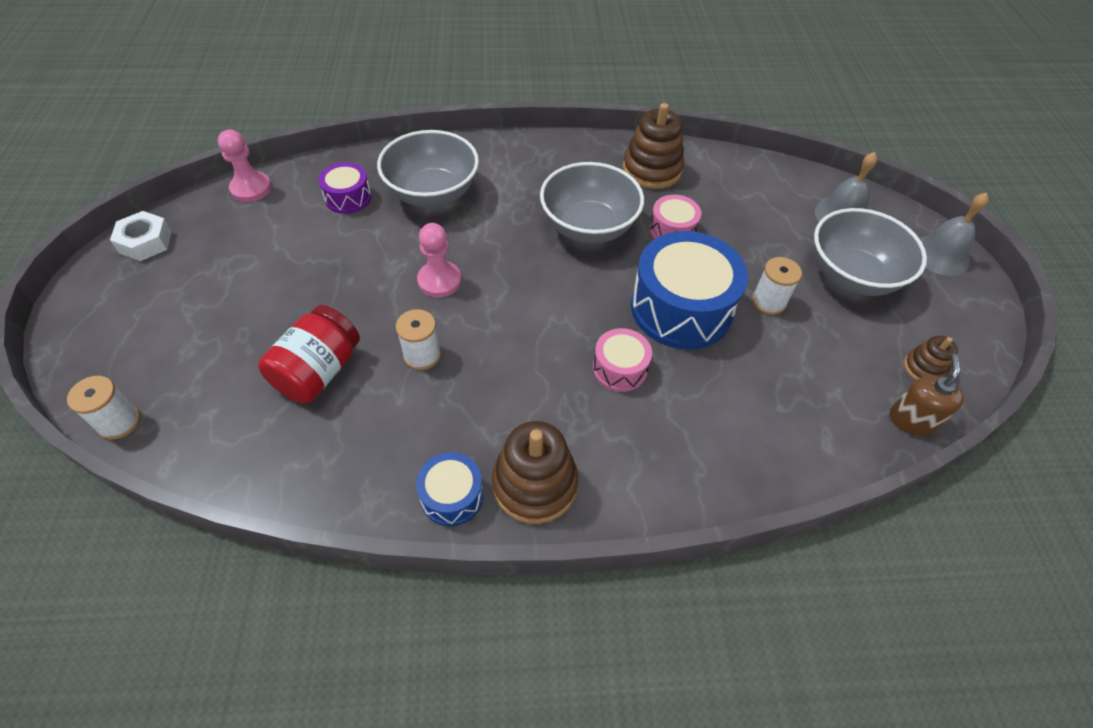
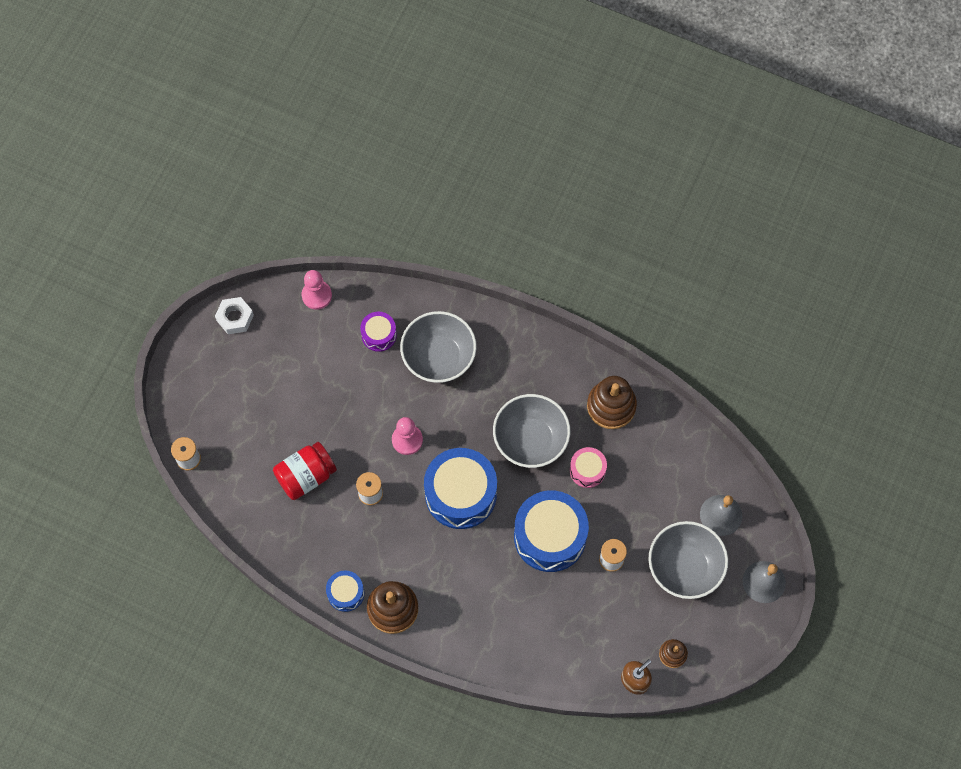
camera: 30 degrees right, 15 degrees up
pink drum [593,328,652,392] -> none
none -> blue drum [424,448,497,529]

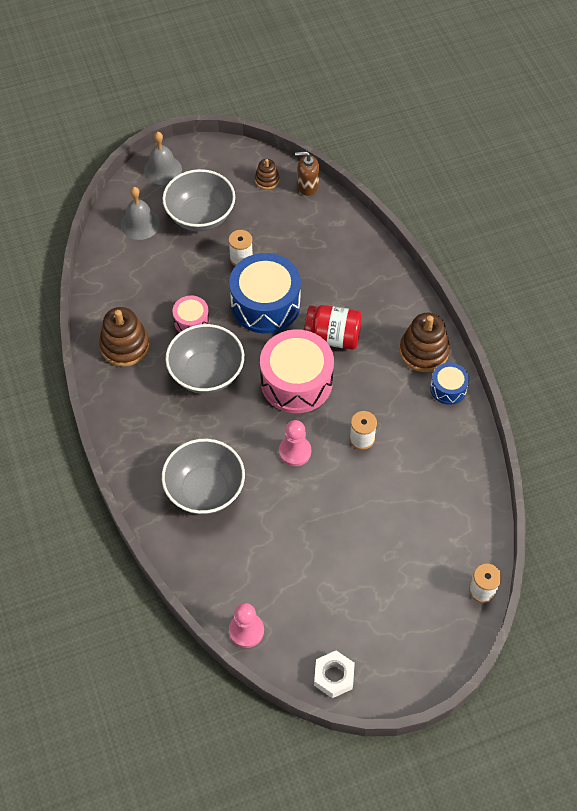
camera: 135 degrees left, 10 degrees down
red jar [273,442,337,500] -> red jar moved to [304,305,362,349]
purple drum [360,312,397,352] -> none
blue drum [424,448,497,529] -> pink drum [260,329,334,413]

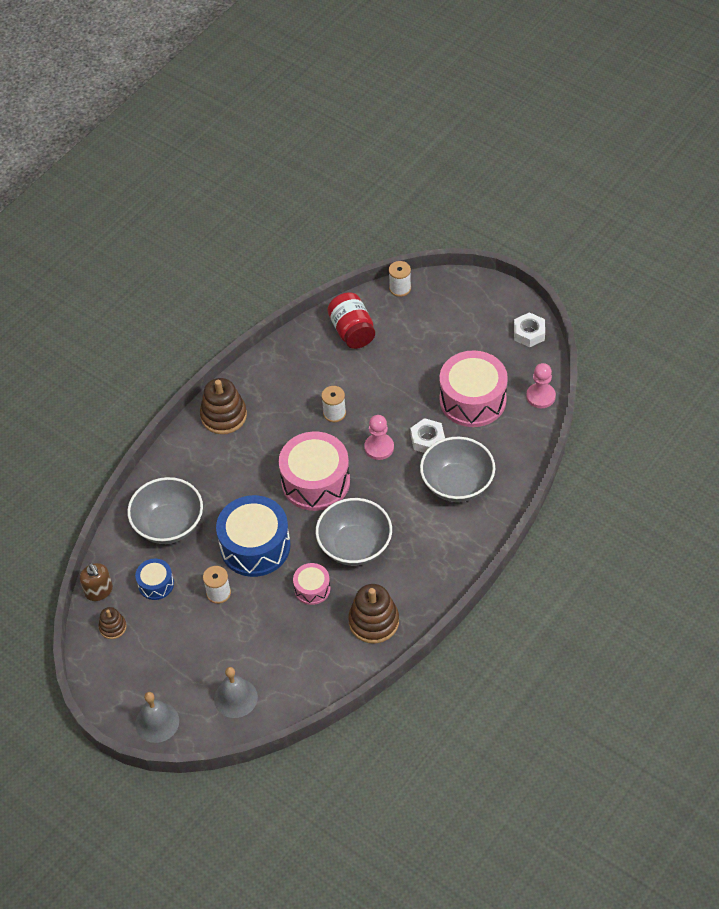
camera: 120 degrees left, 5 degrees down
grey bowl [163,169,235,231] -> grey bowl moved to [127,477,203,544]
red jar [304,305,362,349] -> red jar moved to [327,293,375,349]
blue drum [430,362,469,405] -> blue drum moved to [135,559,174,600]
none -> white nut [410,418,445,453]
none -> pink drum [440,351,508,427]

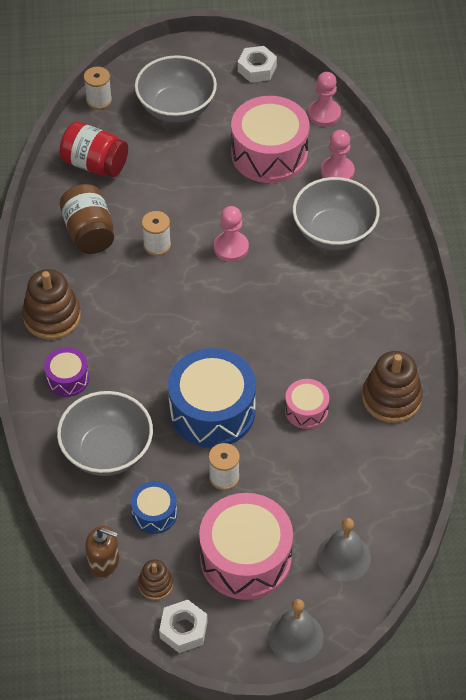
camera: 45 degrees left, 0 degrees up
pink drum [279,432,350,511] -> pink drum moved to [199,493,293,600]
grey bowl [316,498,392,566] -> grey bowl moved to [135,55,217,122]
white nut [410,418,445,453] -> white nut moved to [159,600,208,653]
none -> purple drum [44,348,89,397]
none -> brown jar [60,184,114,254]
none -> pink pawn [321,130,355,180]

